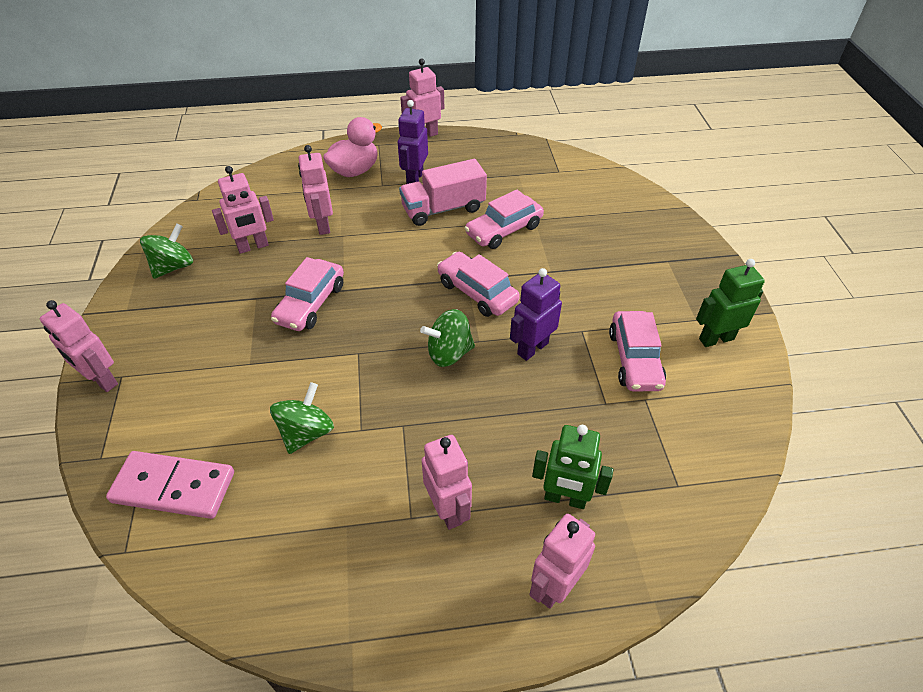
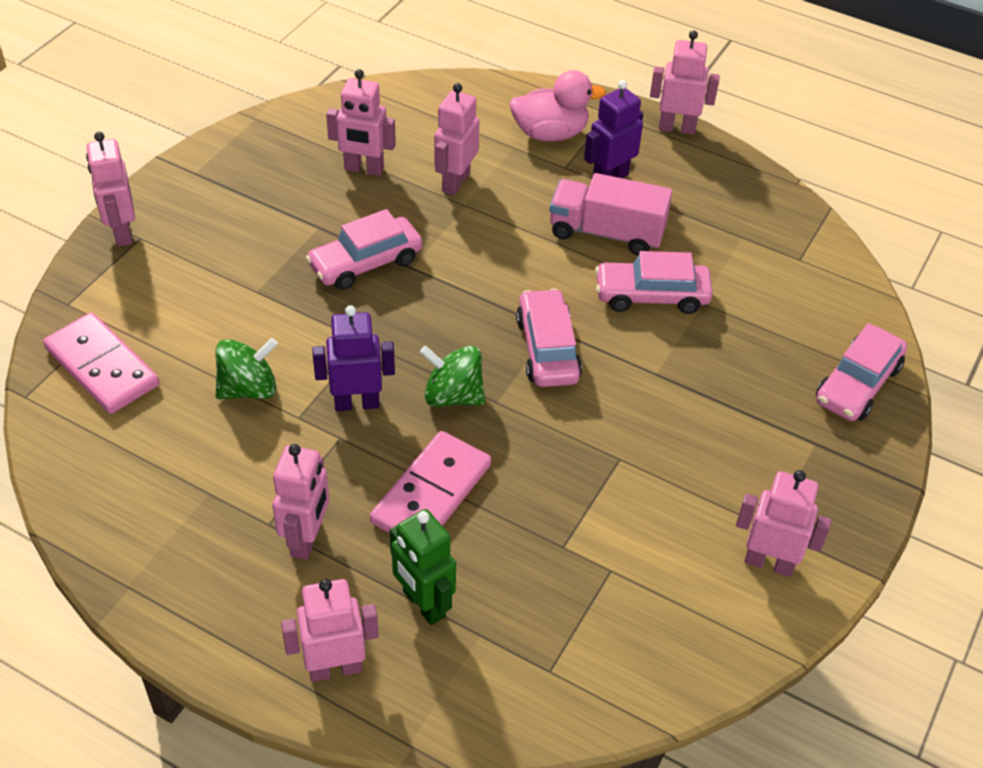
camera: 35 degrees right, 0 degrees up
green spinning top [140,223,193,279] -> none
purple robot [510,268,562,361] -> purple robot moved to [312,305,395,411]
pink car [609,311,666,391] -> pink car moved to [816,323,907,421]
green robot [696,259,765,347] -> pink robot [736,470,832,577]
none -> pink domino [370,431,491,533]

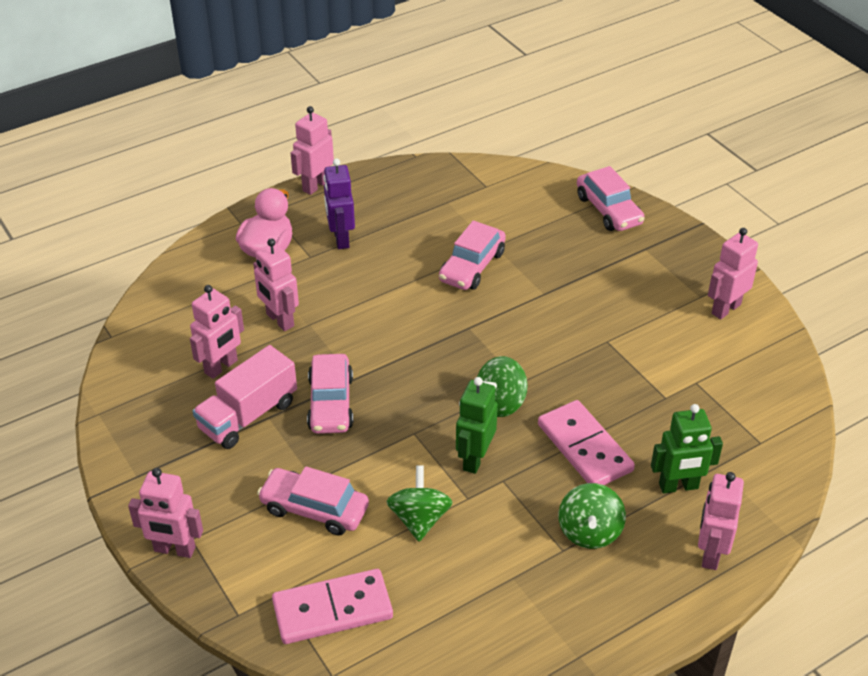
camera: 60 degrees left, 5 degrees down
pink robot [272,444,329,560] -> green spinning top [559,483,626,549]
purple robot [312,305,395,411] -> green robot [456,377,498,474]
pink car [516,288,582,387] -> pink car moved to [257,466,369,536]
pink truck [550,173,672,256] -> pink truck moved to [193,345,297,449]

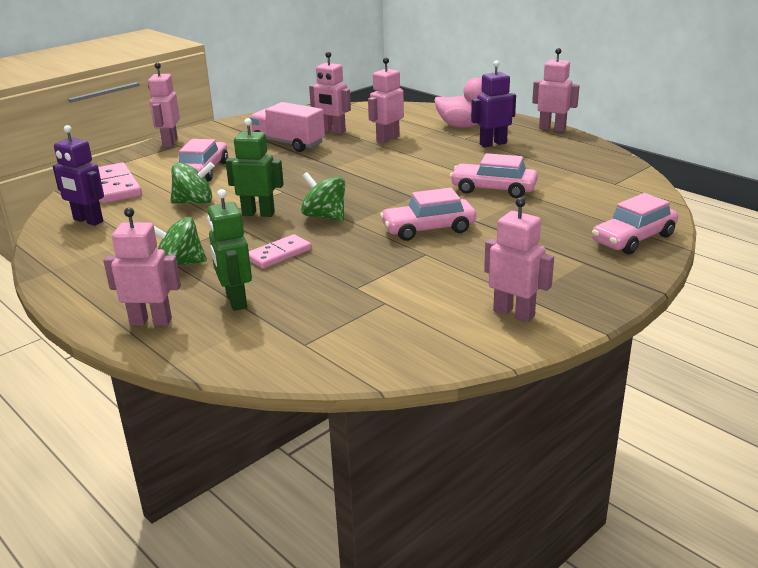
camera: 80 degrees right, 15 degrees down
pink car [307,354,353,434] -> pink car moved to [380,188,476,241]
pink domino [538,400,635,485] -> pink domino [249,234,312,269], size x0.64
none -> purple robot [53,125,104,226]

